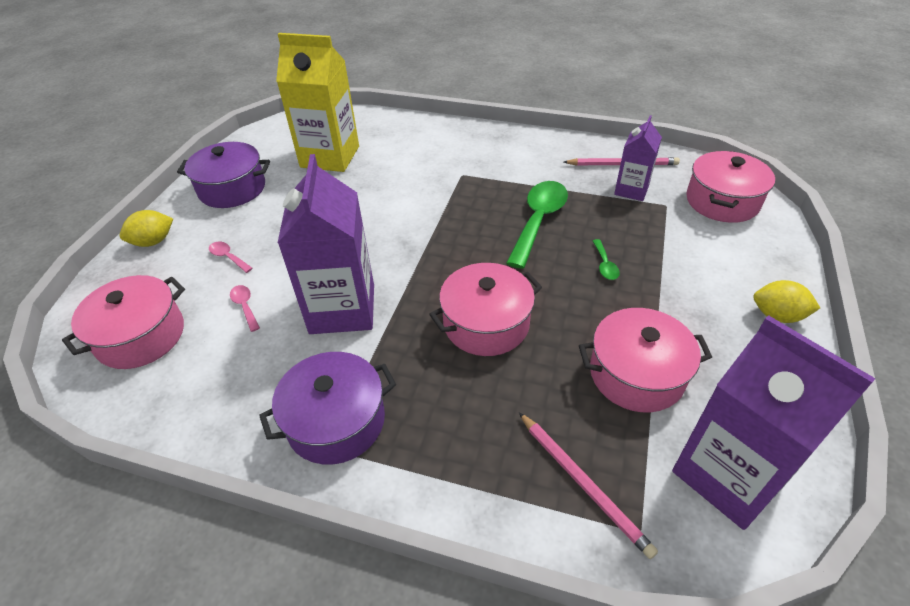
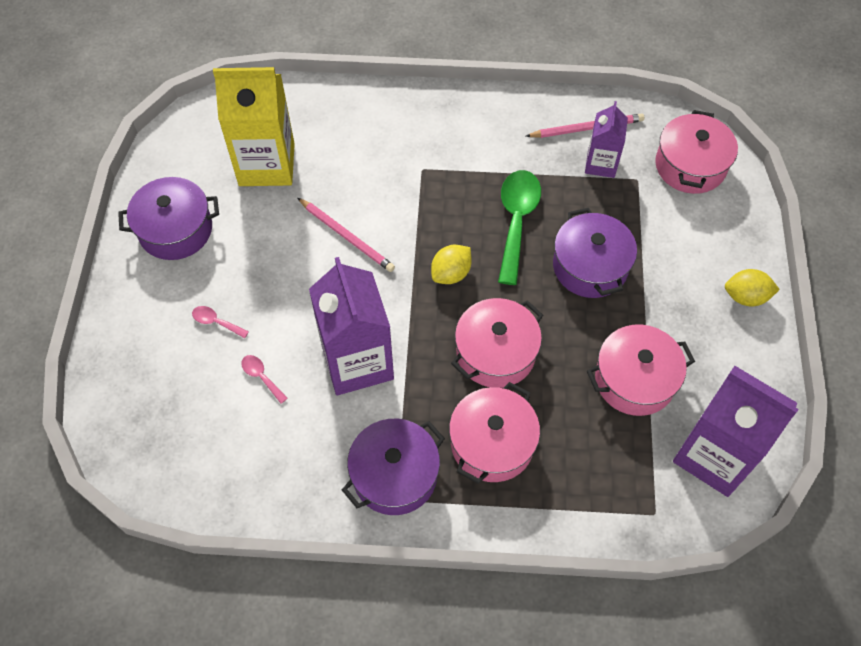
camera: 15 degrees left, 15 degrees up
pink pot [62,275,185,369] -> pink pot moved to [449,382,540,484]
yellow lemon [120,210,173,247] -> yellow lemon moved to [431,245,472,284]
pink pencil [519,413,658,559] -> pink pencil moved to [298,198,395,272]
green spoon [593,239,620,280] -> purple pot [553,208,637,298]

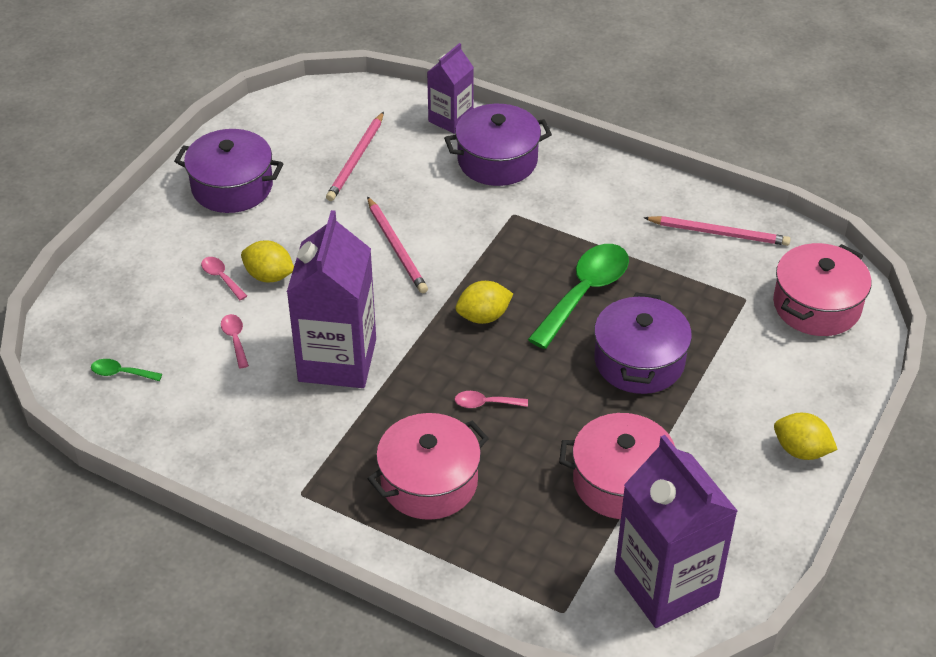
camera: 25 degrees right, 15 degrees down
yellow carton [213,67,295,186] -> pink pencil [326,112,384,201]
purple pot [342,419,445,515] -> purple pot moved to [444,104,552,186]
pink pot [451,298,543,388] -> pink spoon [455,391,528,408]
purple carton [585,101,628,178] -> purple carton moved to [427,43,474,134]
none -> green spoon [91,359,162,381]
none -> yellow lemon [241,241,294,282]

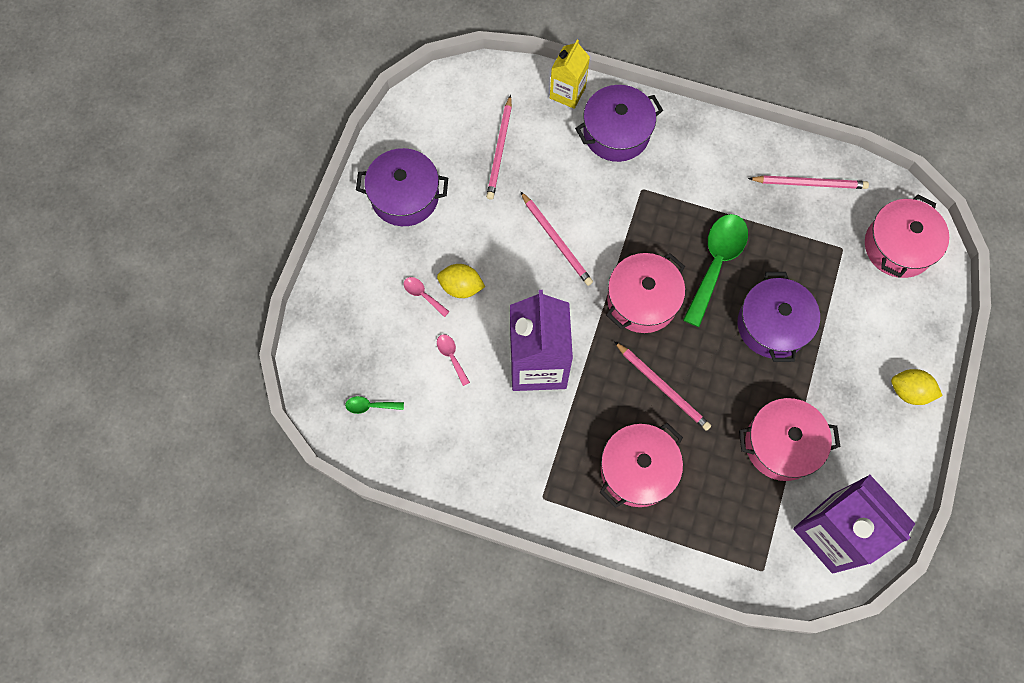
camera: 10 degrees left, 25 degrees up
purple carton [427,43,474,134] -> yellow carton [550,40,590,109]
pink spoon [455,391,528,408] -> pink pencil [614,341,711,431]
yellow lemon [456,281,513,324] -> pink pot [606,253,685,333]

